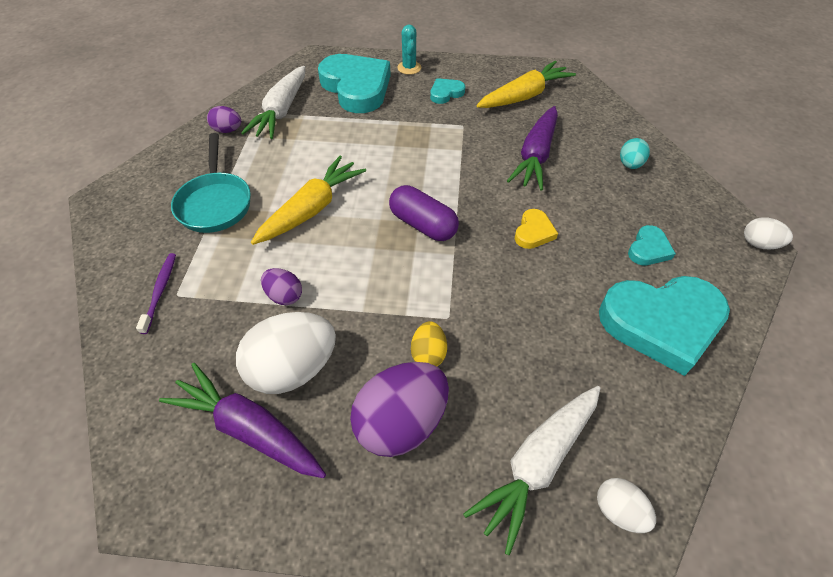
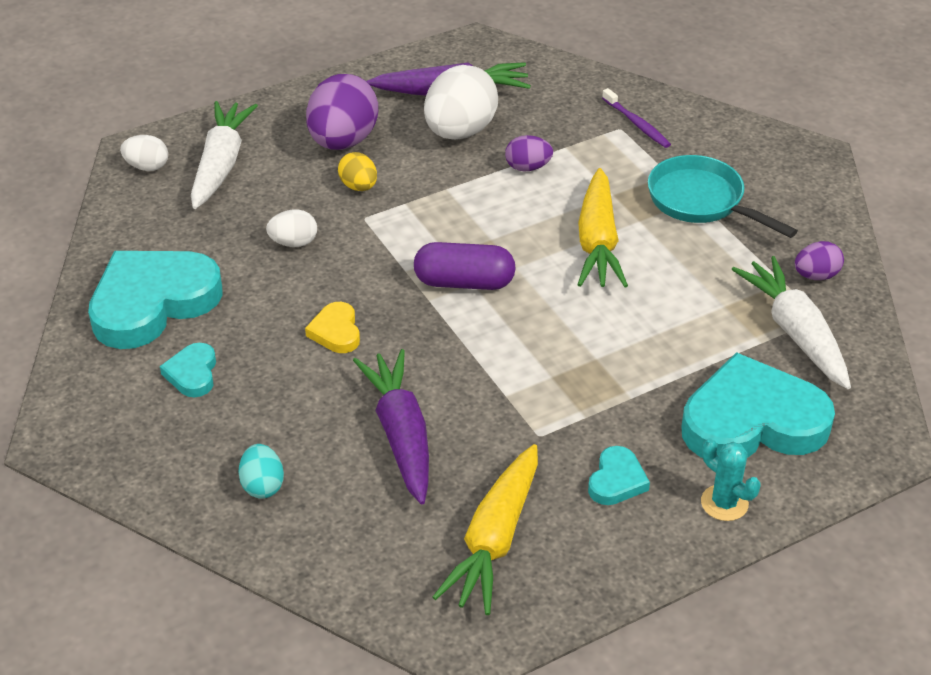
camera: 145 degrees right, 10 degrees down
turquoise heart [318,54,391,113] -> turquoise heart turned 150 degrees clockwise [681,352,835,458]
white egg [744,217,793,250] -> white egg moved to [266,209,317,247]

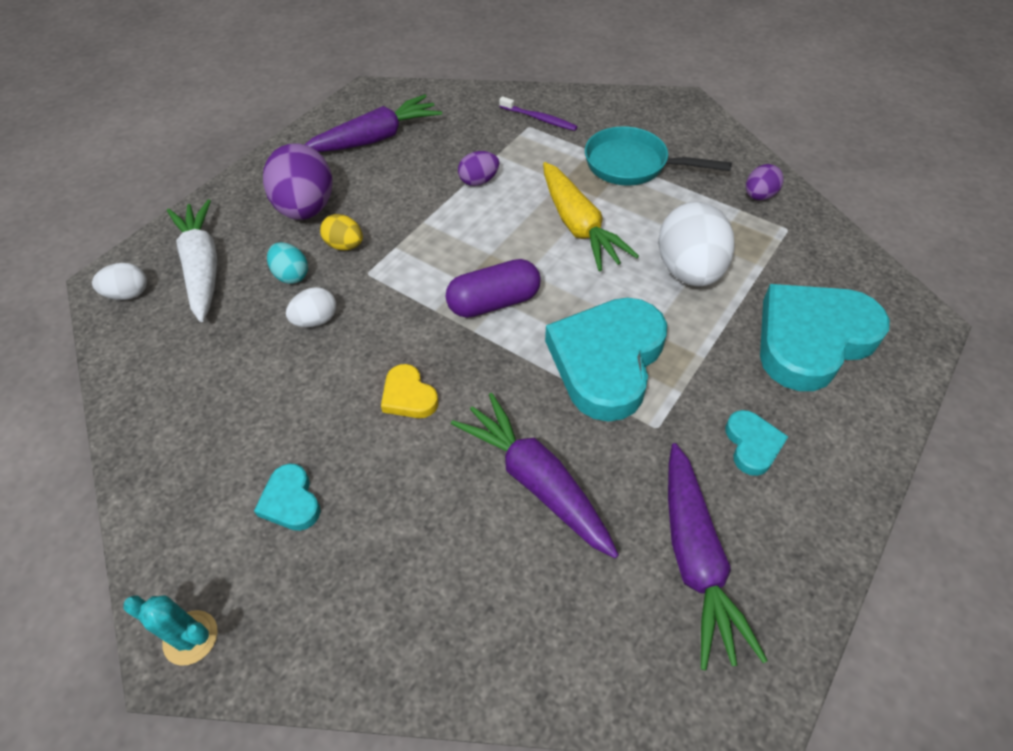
camera: 25 degrees left, 10 degrees up
turquoise heart [88,251,223,349] -> turquoise heart moved to [545,298,667,422]
turquoise egg [239,444,284,499] -> turquoise egg moved to [267,242,308,284]
white egg [424,65,498,140] -> white egg moved to [658,202,735,287]
yellow carrot [432,444,538,615] -> purple carrot [668,443,768,671]
turquoise cactus [701,438,761,521] -> turquoise cactus moved to [123,595,218,666]
white carrot [731,256,851,389] -> none

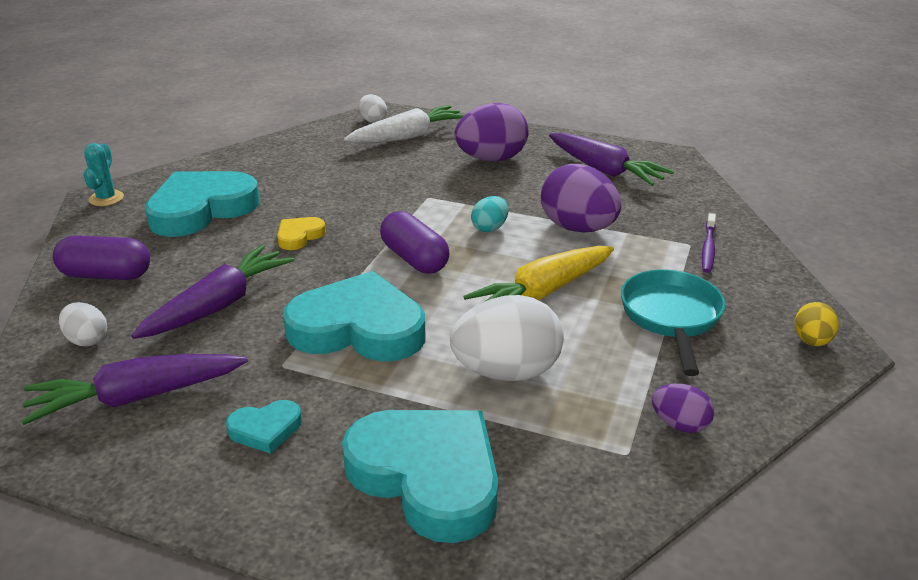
camera: 75 degrees right, 20 degrees down
turquoise heart [254,464,321,531] -> turquoise heart [145,171,260,237], size x2.23
turquoise egg [267,242,308,284] -> turquoise egg moved to [471,196,509,232]
white egg [286,287,336,327] -> white egg moved to [59,302,107,346]
yellow egg [320,214,363,250] -> yellow egg moved to [795,302,839,346]
purple egg [458,151,499,186] -> purple egg [541,164,621,232], size x1.97
none -> purple capsule [53,235,150,280]

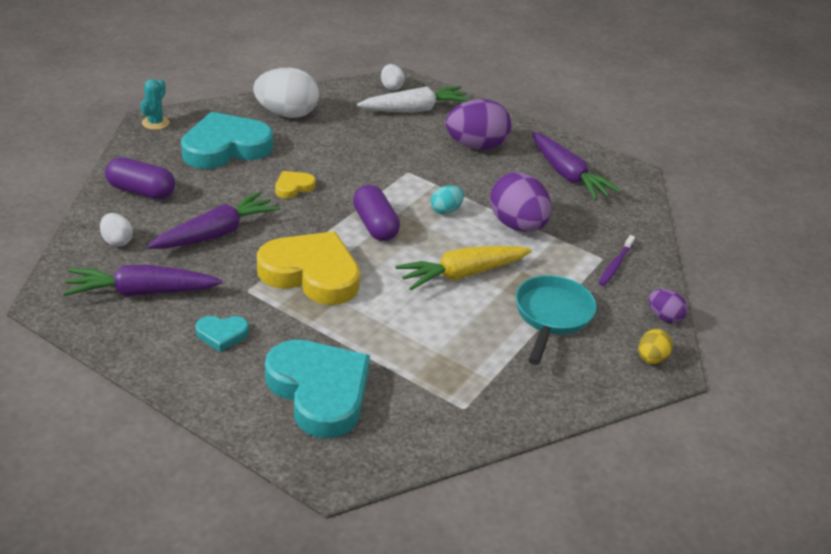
camera: 10 degrees right, 5 degrees up
turquoise heart [283,271,425,362] -> yellow heart [257,231,360,305]
white egg [450,295,564,381] -> white egg moved to [253,68,319,118]
purple egg [652,384,714,433] -> purple egg moved to [649,289,688,323]

